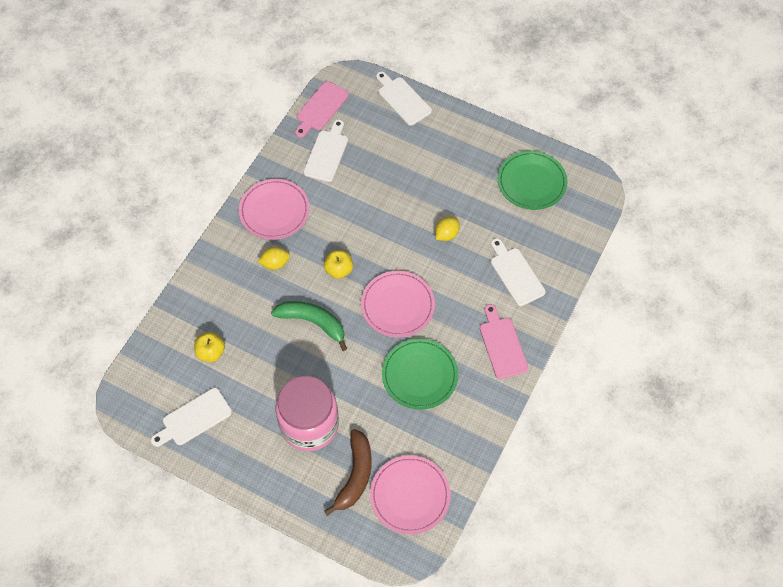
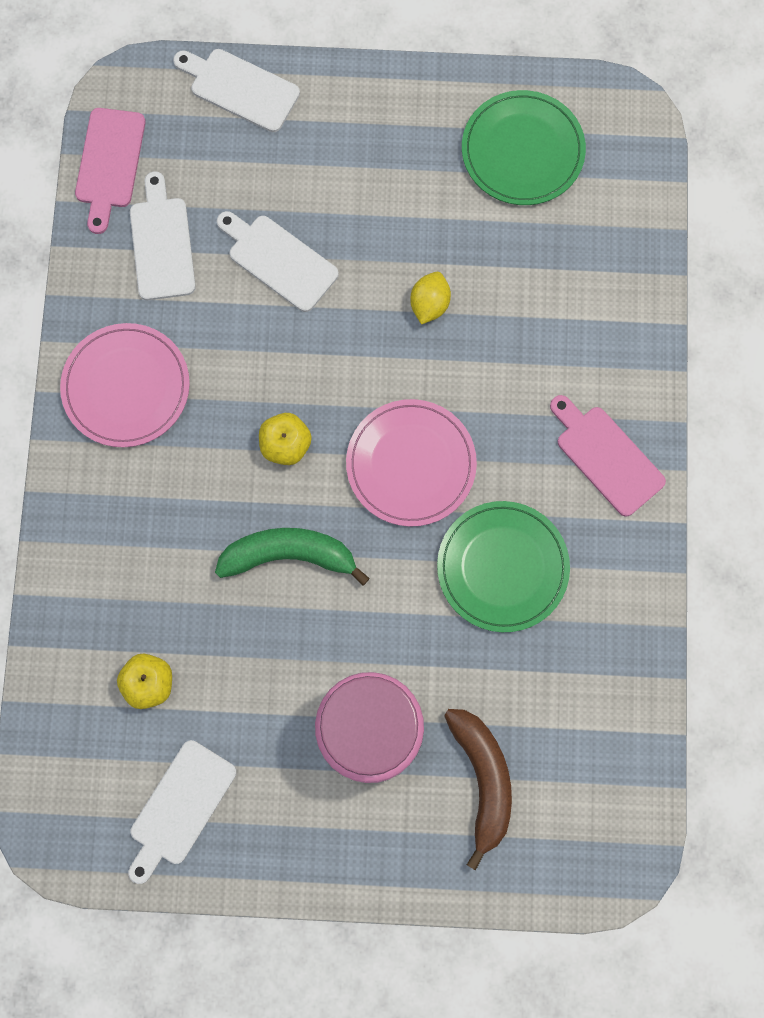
camera: 25 degrees left, 15 degrees up
yellow lemon [258,247,290,270] -> none
pink plate [370,455,451,534] -> none
white cutting board [491,238,546,306] -> white cutting board moved to [217,211,339,312]

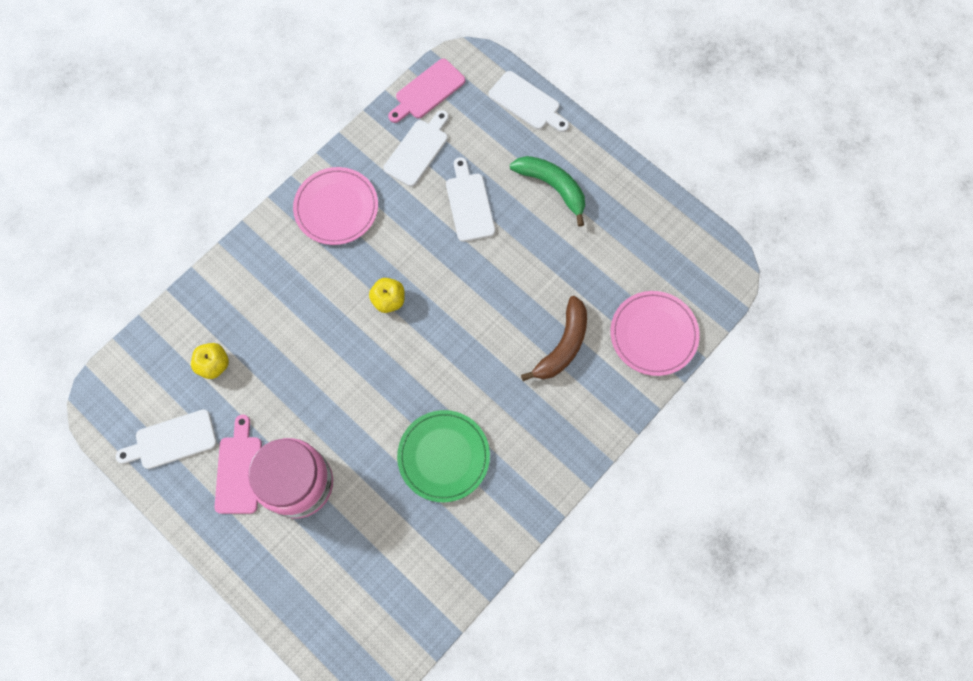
camera: 40 degrees right, 5 degrees down
white cutting board [173,49,300,132] -> white cutting board turned 150 degrees clockwise [489,71,569,132]
green banana [215,528,370,585] -> green banana moved to [510,156,585,227]
pink plate [346,399,477,527] -> pink plate moved to [610,291,700,376]
yellow lemon [410,272,451,324] -> none
brown banana [444,709,512,870] -> brown banana moved to [521,296,587,381]
green plate [462,90,586,205] -> none
pink cutting board [550,395,666,517] -> pink cutting board moved to [215,414,262,514]

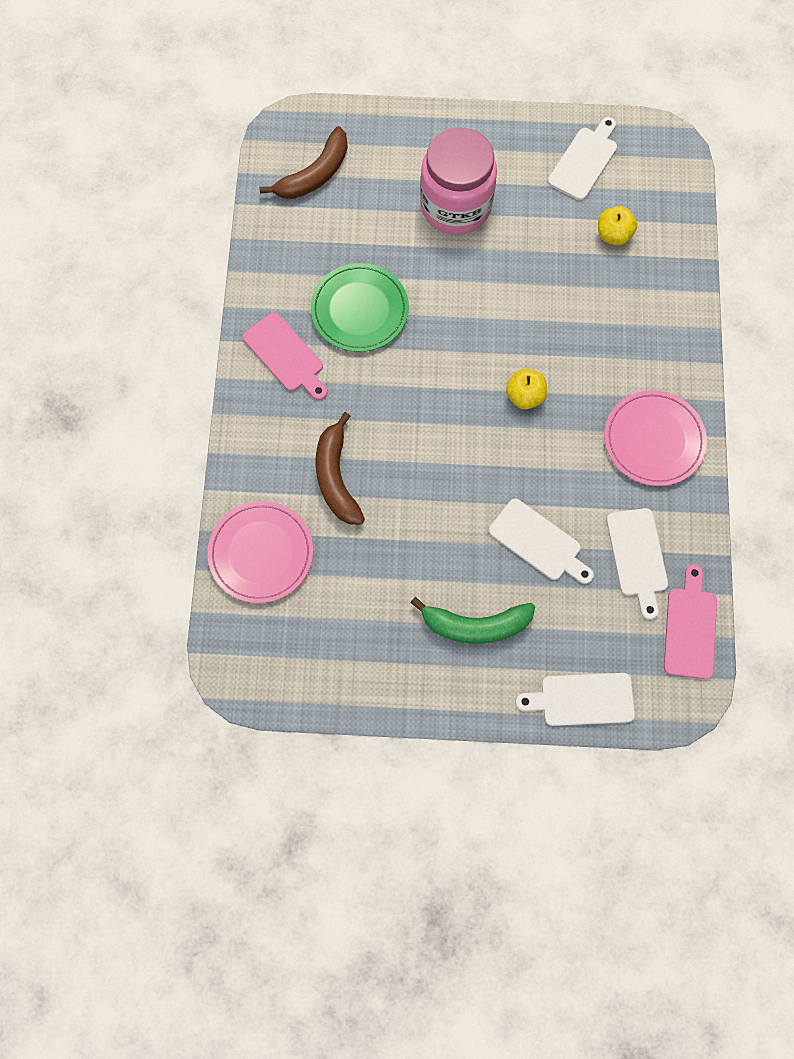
camera: 140 degrees right, 0 degrees up
pink cutting board [215,414,262,514] -> pink cutting board moved to [243,312,327,400]
none -> brown banana [260,126,348,199]

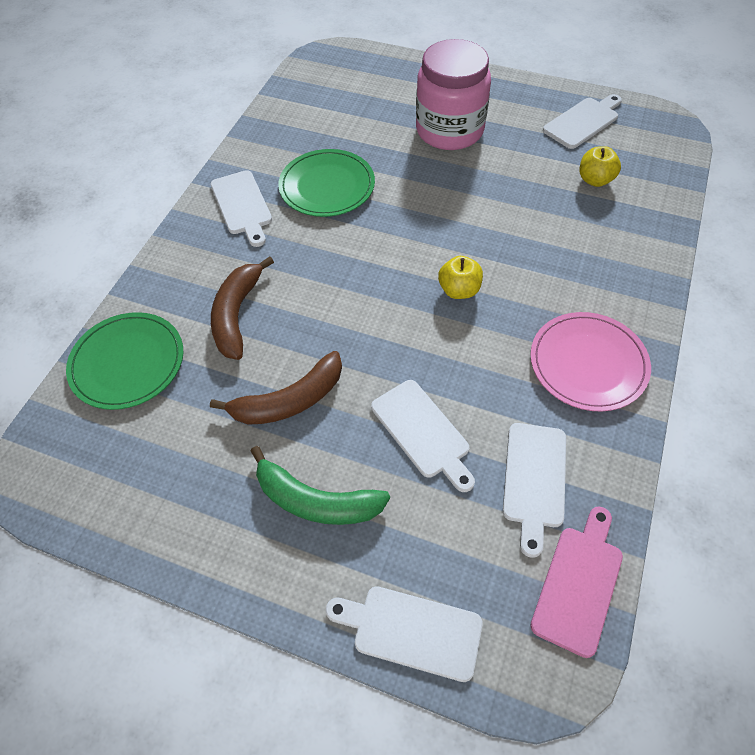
camera: 20 degrees right, 15 degrees down
pink plate [207,501,313,603] -> green plate [66,312,183,410]
pink cutting board [243,312,327,400] -> white cutting board [211,170,272,247]
brown banana [260,126,348,199] -> brown banana moved to [210,351,342,425]

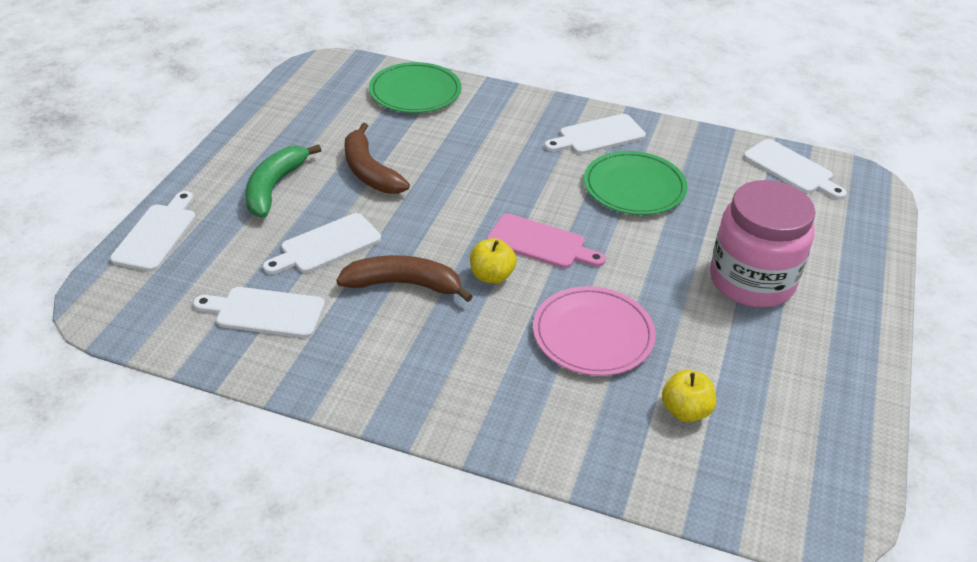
camera: 85 degrees right, 15 degrees down
brown banana [211,256,274,360] -> brown banana moved to [336,255,473,302]
pink plate [530,312,651,412] -> pink plate moved to [533,286,656,376]
pink cutting board [530,507,623,658] -> pink cutting board moved to [487,214,606,268]
white cutting board [543,94,622,149] -> white cutting board moved to [744,139,847,199]

